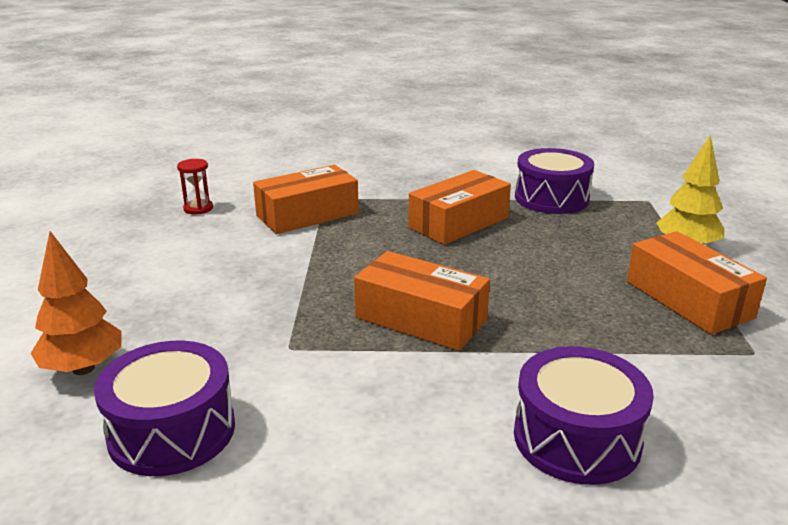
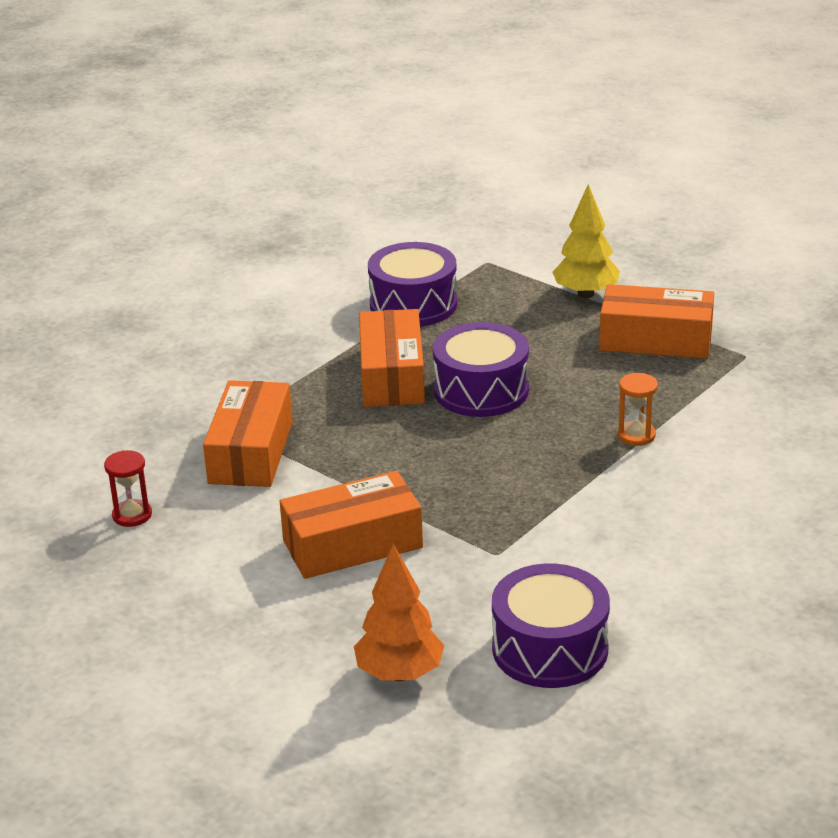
camera: 50 degrees left, 5 degrees up
orange box [354,251,490,351] -> orange box moved to [280,471,423,579]
purple drum [514,346,654,485] -> purple drum moved to [433,322,529,417]
none -> orange hourglass [618,373,658,446]

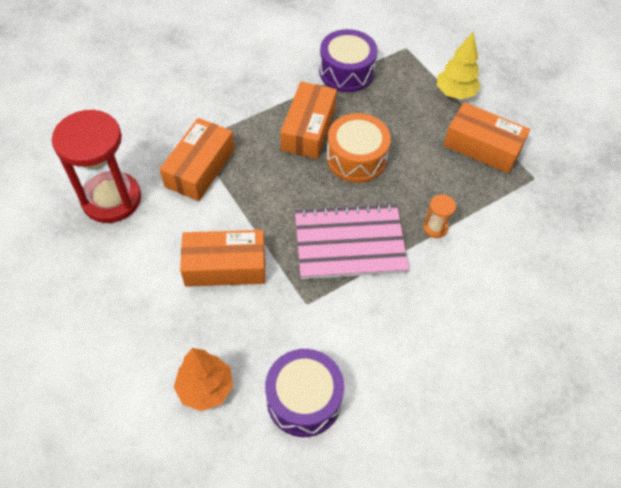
camera: 15 degrees right, 25 degrees up
red hourglass [104,450,152,527] -> red hourglass [52,109,141,223], size x2.44
purple drum [433,322,529,417] -> orange drum [327,113,391,183]
none -> pink notebook [295,203,409,279]

